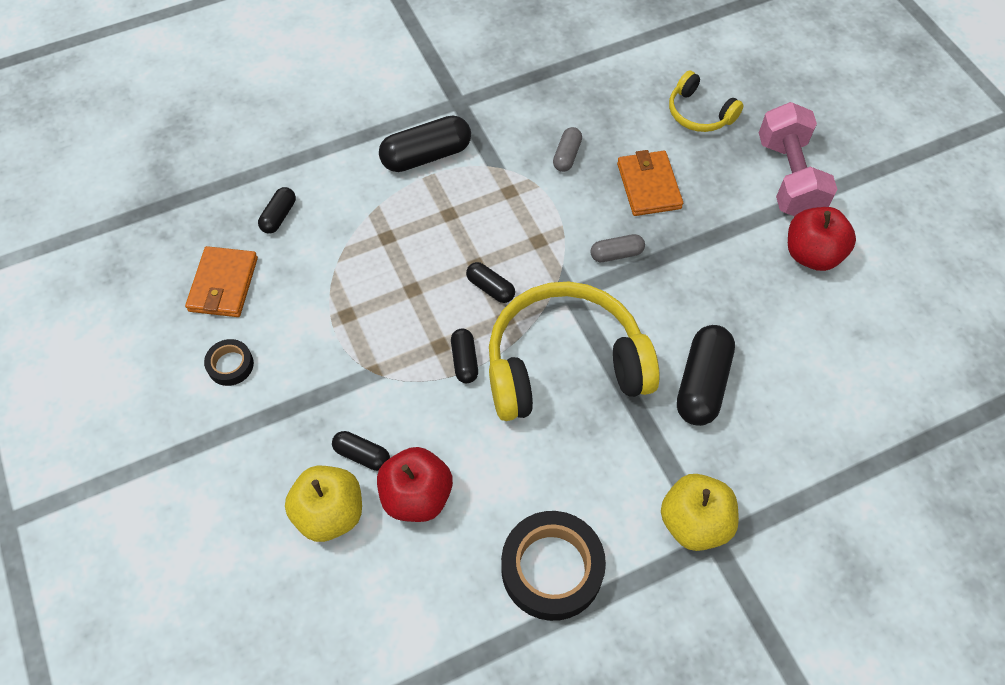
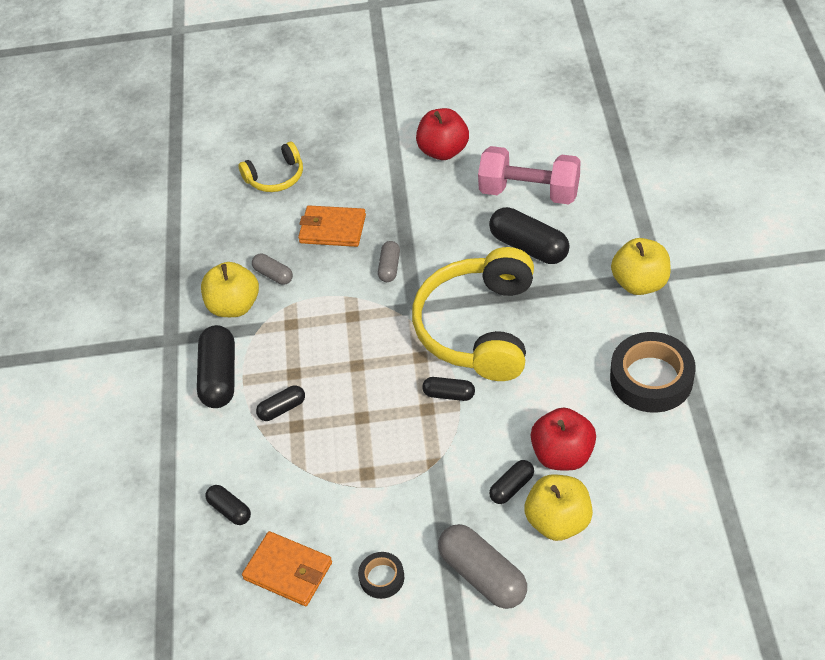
camera: 65 degrees left, 10 degrees down
black capsule [466,262,515,303] -> black capsule moved to [256,386,305,421]
pink dumbbell [759,102,838,216] -> pink dumbbell moved to [478,146,581,204]
none -> yellow apple [201,262,259,317]
none -> grey capsule [438,524,527,609]

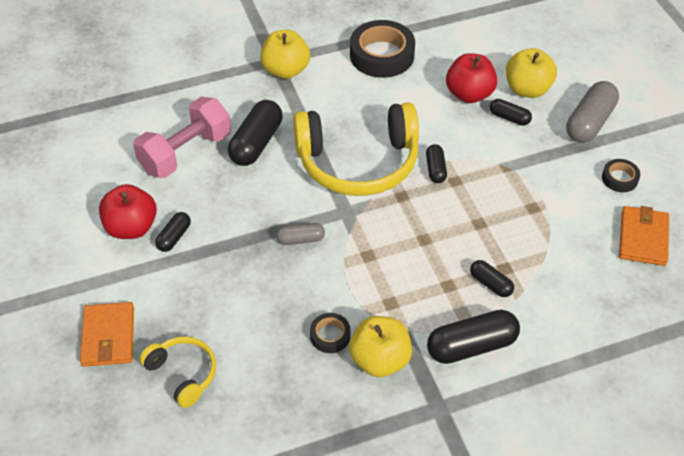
camera: 110 degrees left, 0 degrees up
black capsule [205,485,251,525] -> black capsule moved to [155,212,191,252]
grey capsule [252,254,293,285] -> black tape [310,313,351,353]
orange wallet [298,205,366,247] -> orange wallet moved to [80,302,134,367]
pink dumbbell [478,146,581,204] -> pink dumbbell turned 45 degrees clockwise [133,96,231,178]

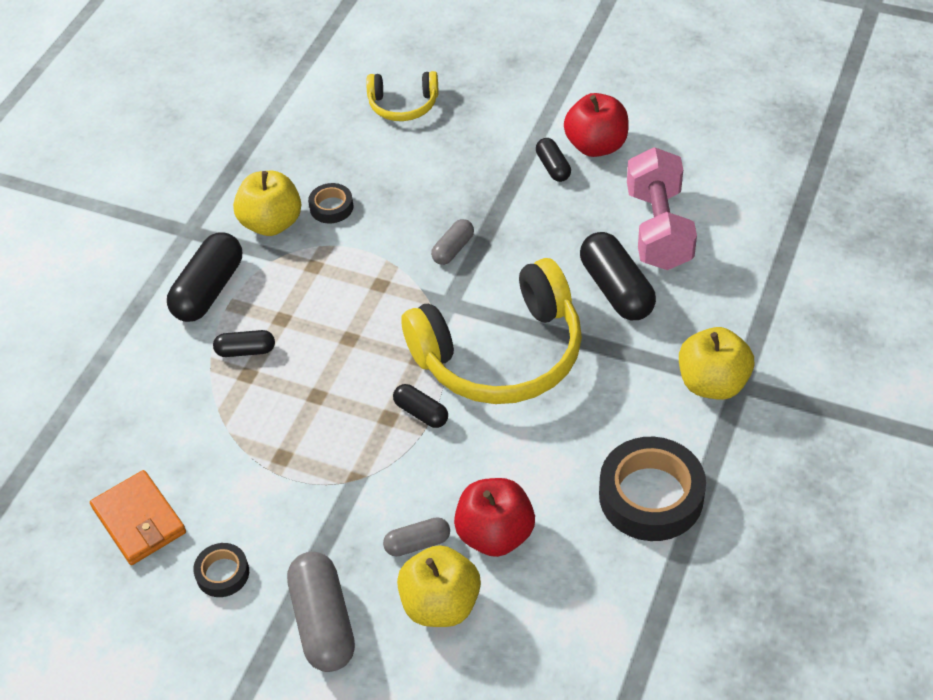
camera: 135 degrees right, 0 degrees up
orange wallet [80,302,134,367] -> none
yellow headphones [294,102,419,196] -> yellow headphones turned 150 degrees counterclockwise [401,258,582,404]
black capsule [490,99,532,126] -> grey capsule [383,517,450,557]

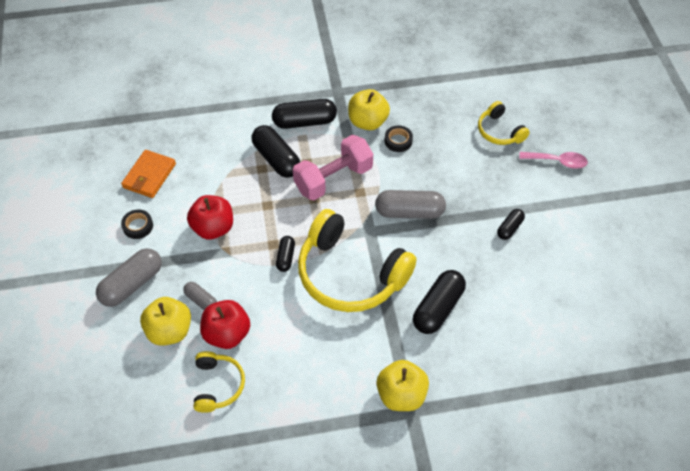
camera: 55 degrees right, 5 degrees up
black capsule [213,330,275,357] -> black capsule [252,125,300,178], size x1.82
grey capsule [431,219,474,265] -> grey capsule [375,190,446,219], size x1.82
red apple [564,93,629,157] -> red apple moved to [187,195,233,240]
black tape [599,437,706,541] -> none
pink dumbbell [627,147,697,270] -> pink dumbbell moved to [293,135,373,200]
none -> yellow headphones [193,351,245,413]
none -> pink spoon [519,152,588,169]

